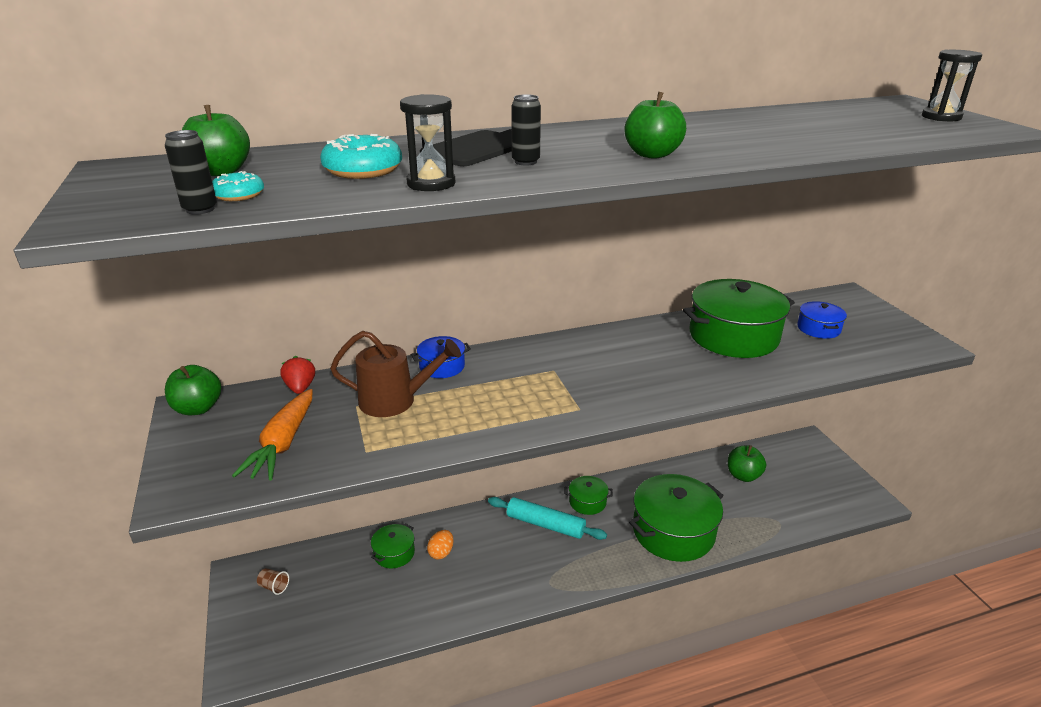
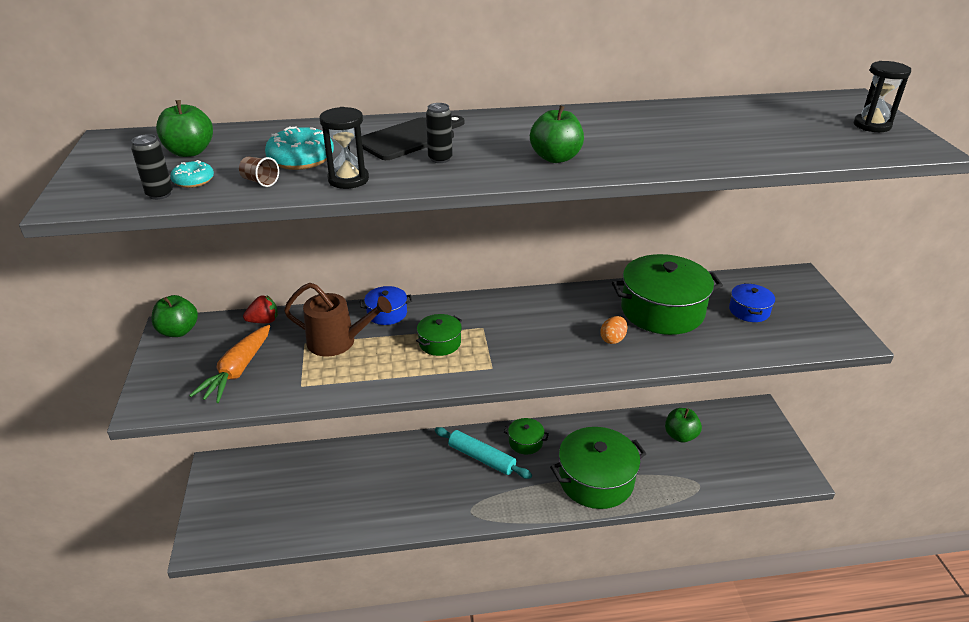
camera: 10 degrees right, 5 degrees up
brown cup [257,568,289,595] -> brown cup moved to [239,156,279,187]
red strawberry [280,356,315,394] -> red strawberry turned 75 degrees clockwise [243,295,278,323]
green pot [371,524,415,568] -> green pot moved to [416,314,462,356]
orange egg [427,530,453,559] -> orange egg moved to [600,316,627,344]

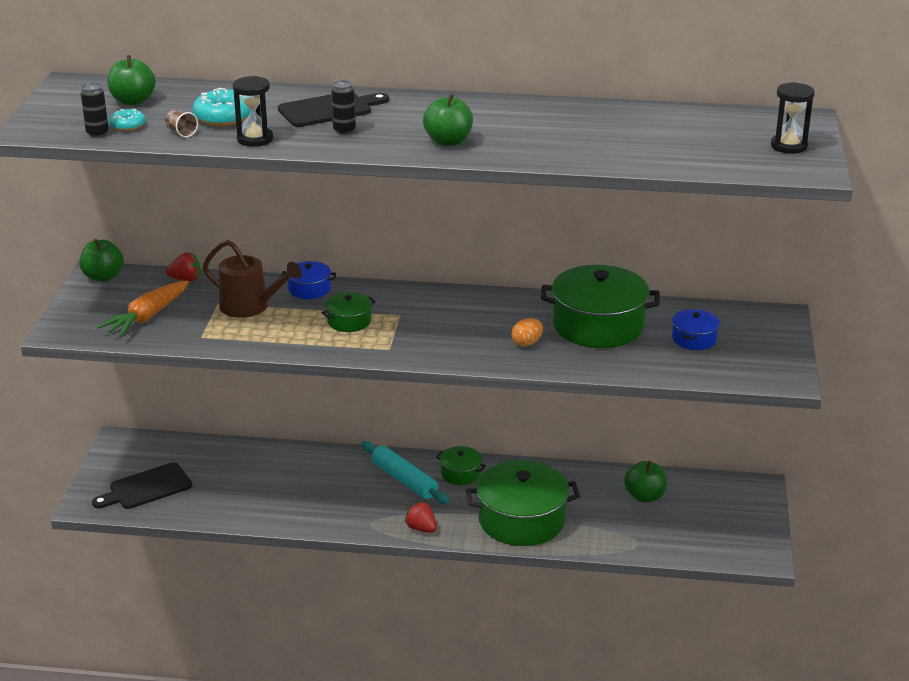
camera: 15 degrees right, 5 degrees down
none -> black cutting board [92,462,192,509]
none -> red strawberry [404,502,437,533]

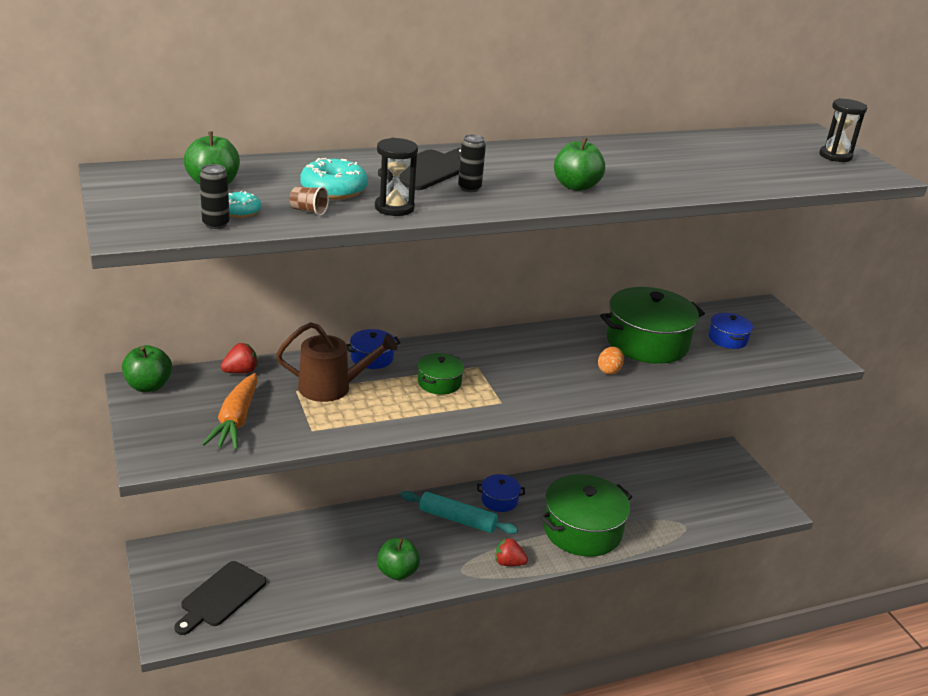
camera: 30 degrees left, 0 degrees up
green pot [436,446,486,485] -> blue pot [477,474,525,512]
green apple [624,461,667,503] -> green apple moved to [377,538,420,580]

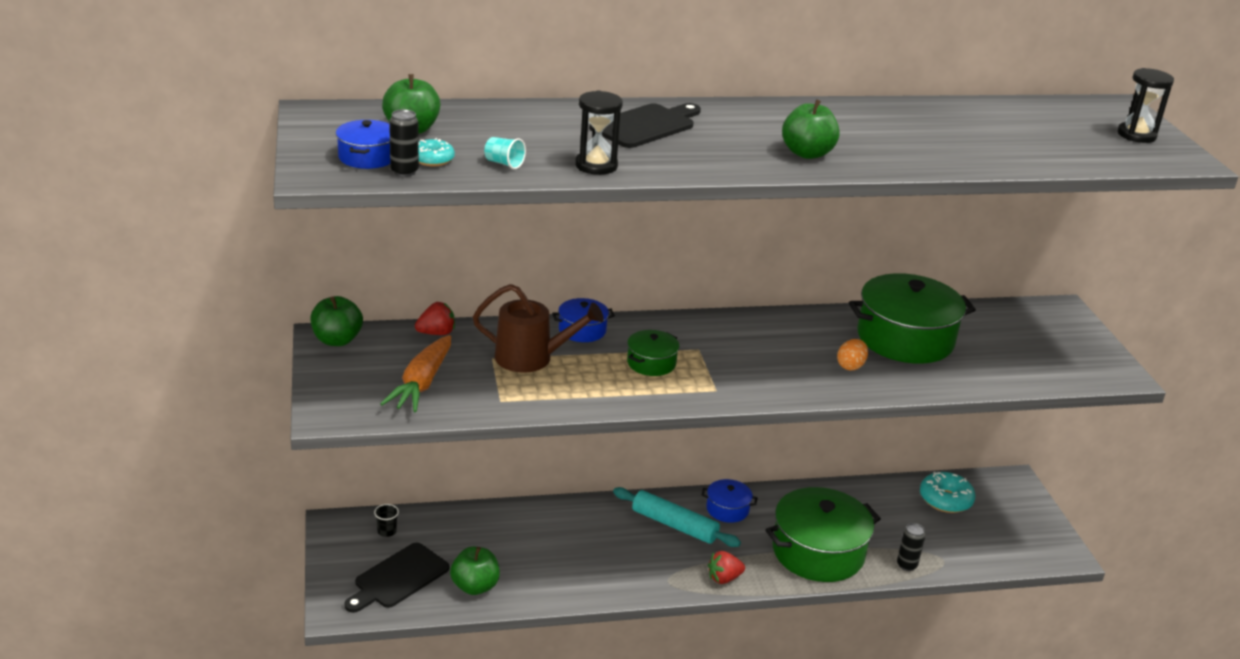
camera: 10 degrees right, 0 degrees up
brown cup [290,186,329,216] -> turquoise cup [484,137,526,169]
turquoise donut [300,158,368,200] -> turquoise donut moved to [920,472,975,513]
green apple [377,538,420,580] -> green apple moved to [450,547,500,595]
black can [458,134,486,192] -> black can moved to [897,523,925,571]
red strawberry [495,538,528,566] -> red strawberry turned 45 degrees counterclockwise [708,551,745,584]
blue pot [708,313,753,349] -> blue pot moved to [336,120,390,169]
none -> black cup [374,504,399,537]

